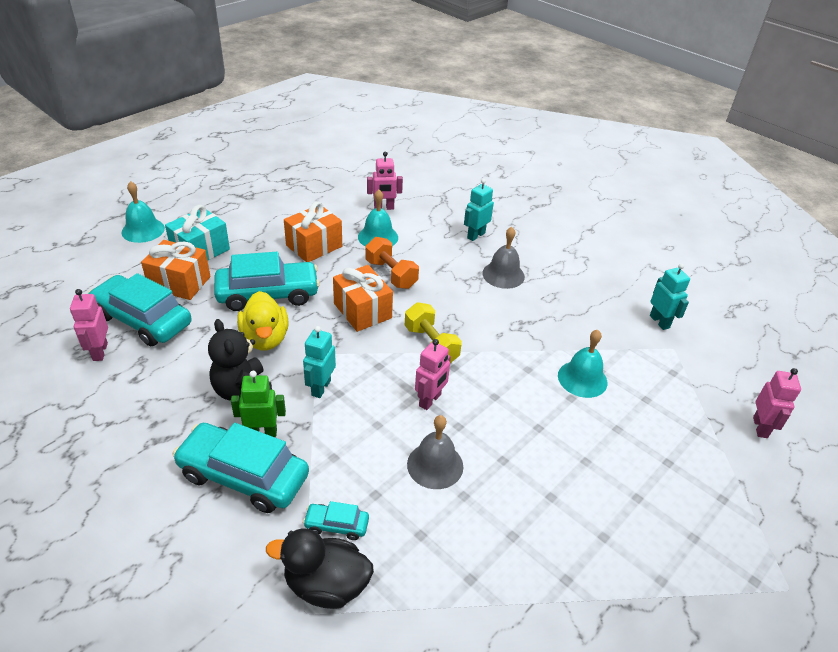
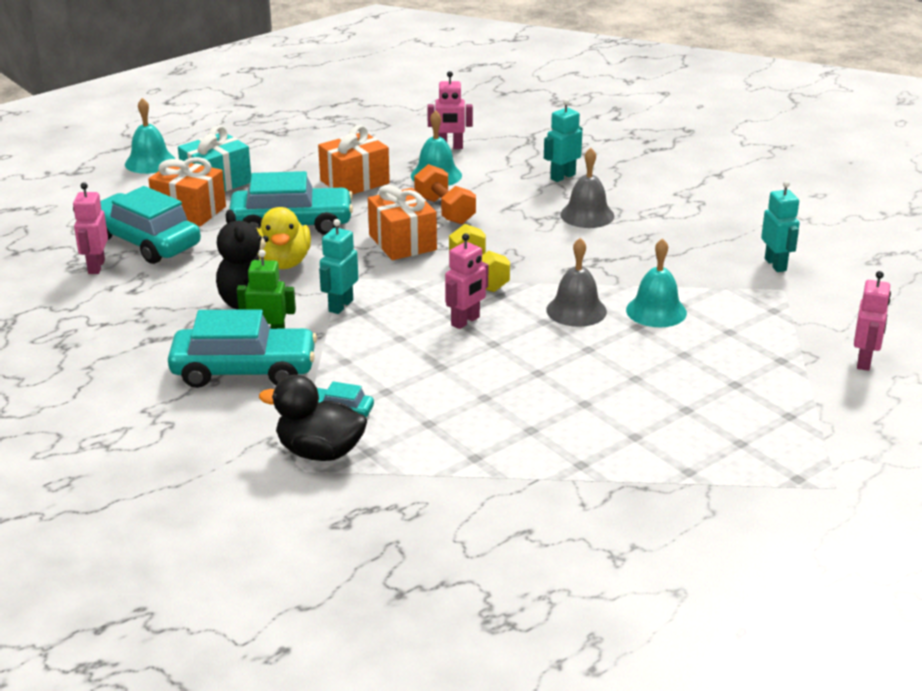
camera: 10 degrees right, 10 degrees down
turquoise car [172,423,309,513] -> turquoise car turned 150 degrees clockwise [168,309,317,388]
grey bell [407,415,463,489] -> grey bell moved to [546,238,607,327]

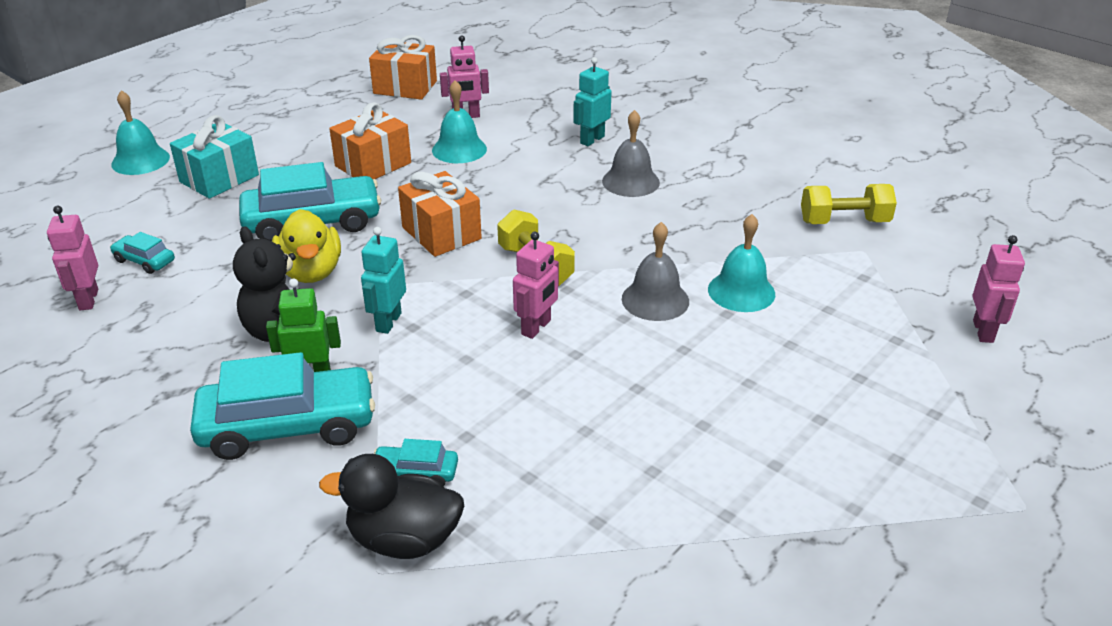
camera: 10 degrees left, 5 degrees up
turquoise car [100,186,201,264] -> turquoise car [110,232,175,274], size x0.46
orange gift [148,157,226,226] -> orange gift moved to [369,35,437,100]
orange dumbbell [414,164,476,225] -> none
turquoise robot [761,181,800,272] -> yellow dumbbell [801,184,897,224]

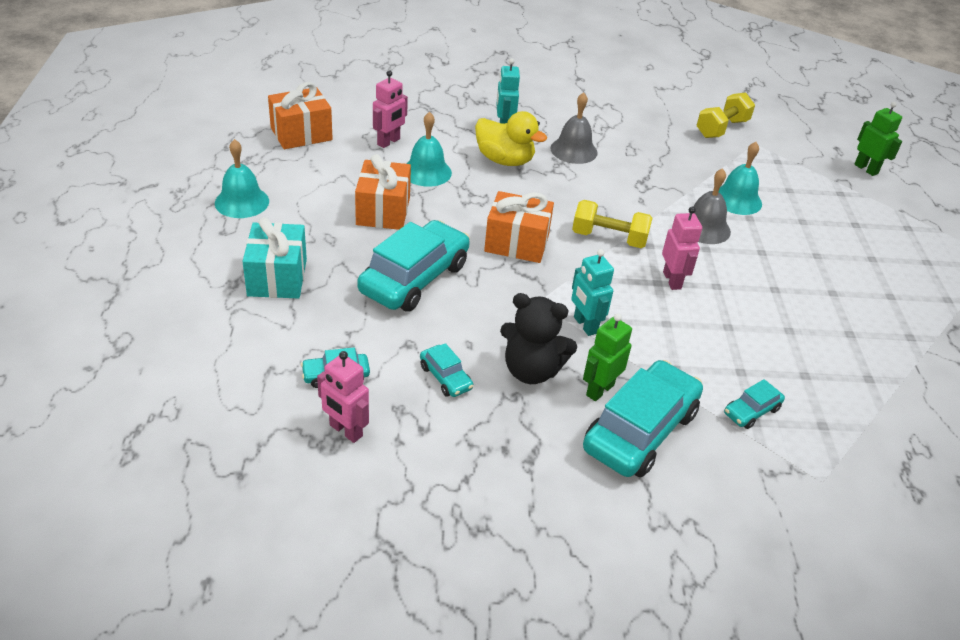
camera: 45 degrees left, 5 degrees up
turquoise bell [111,90,170,175] -> turquoise bell moved to [215,139,269,218]
yellow duck [272,209,341,283] -> yellow duck moved to [475,111,547,166]
black duck [319,454,464,559] -> none
pink robot [972,235,1025,343] -> green robot [854,102,902,176]
none -> turquoise car [420,343,473,397]

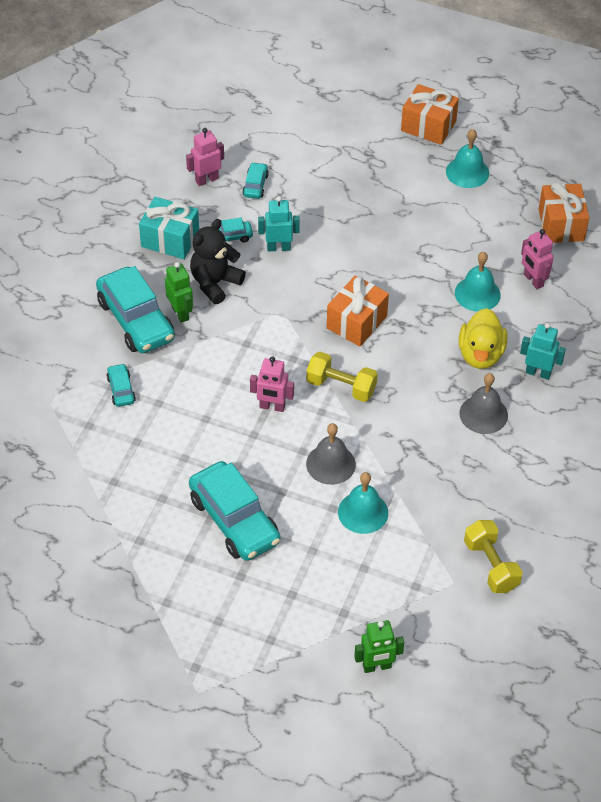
camera: 115 degrees right, 10 degrees up
turquoise gift [242,217,307,298] -> turquoise gift moved to [139,197,199,259]
orange gift [355,154,411,230] -> orange gift moved to [401,84,459,145]
turquoise car [357,220,470,311] -> turquoise car moved to [189,461,280,561]
yellow duck [475,111,547,166] -> yellow duck turned 45 degrees counterclockwise [459,308,507,369]
turquoise robot [571,249,614,336] -> turquoise robot moved to [258,196,300,251]
yellow dumbbell [572,200,652,248] -> yellow dumbbell turned 75 degrees clockwise [306,352,378,402]

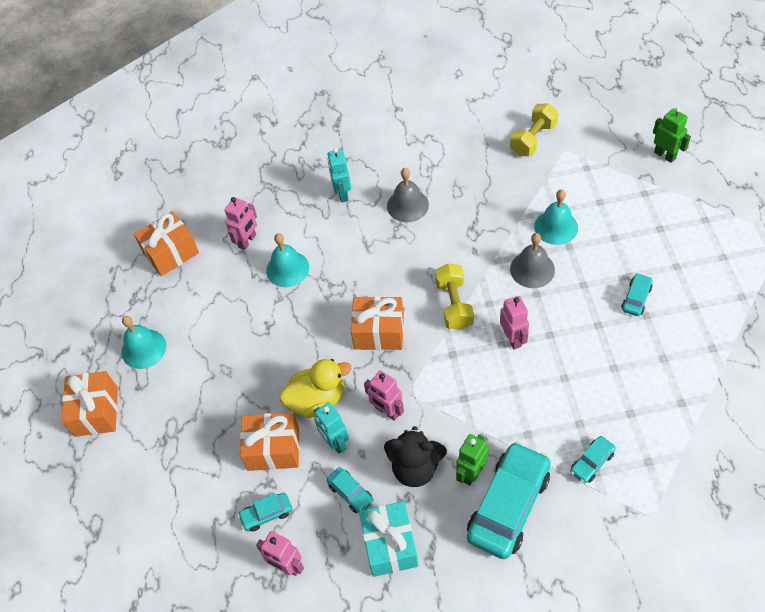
camera: 115 degrees left, 5 degrees up
turquoise car [189,461,280,561] -> turquoise car [621,273,653,316], size x0.46
yellow duck [459,308,507,369] -> yellow duck moved to [279,359,351,418]
none -> orange gift [240,412,299,471]
none -> pink robot [364,371,404,421]

